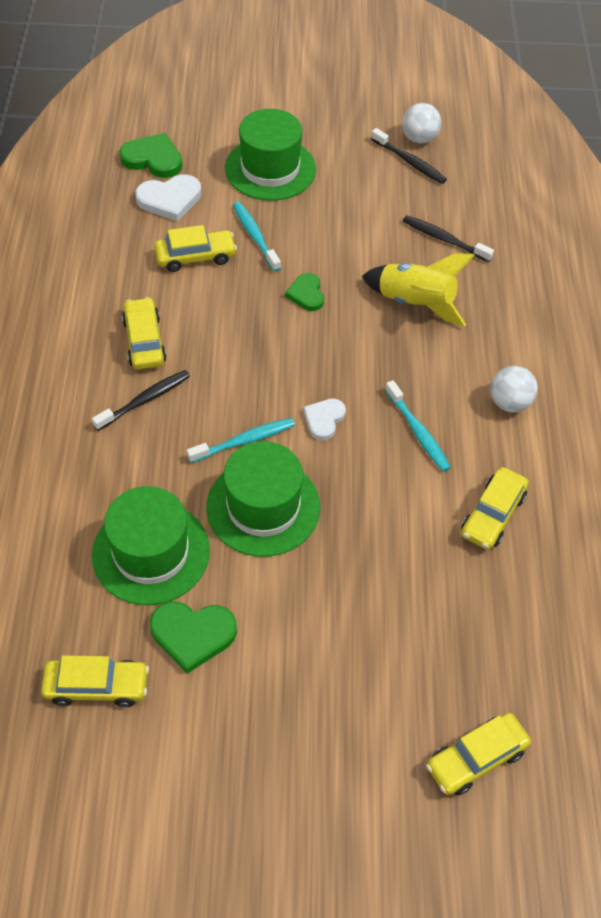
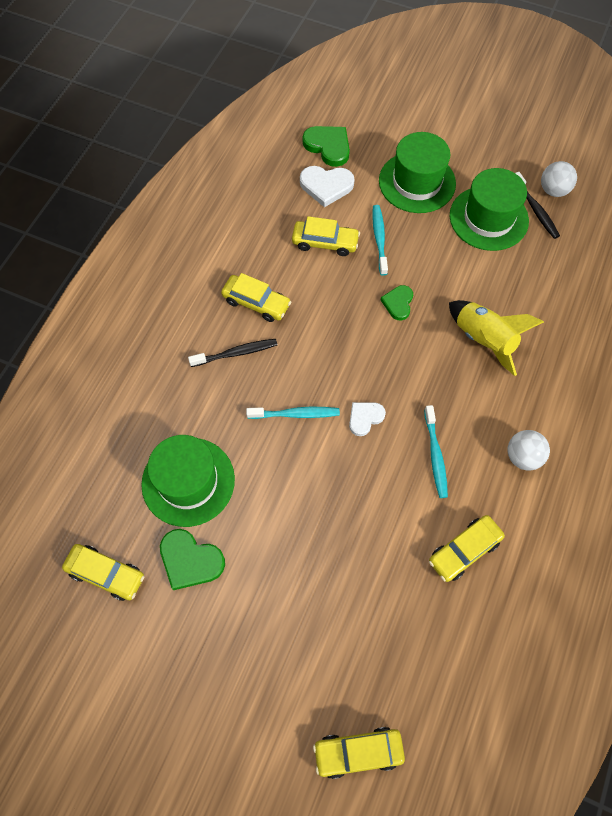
camera: 25 degrees right, 10 degrees up
yellow car [122,297,166,370] -> yellow car turned 105 degrees clockwise [221,273,291,322]
green hat [206,441,320,557] -> green hat moved to [450,168,529,251]
black toothbrush [403,215,494,262] -> none

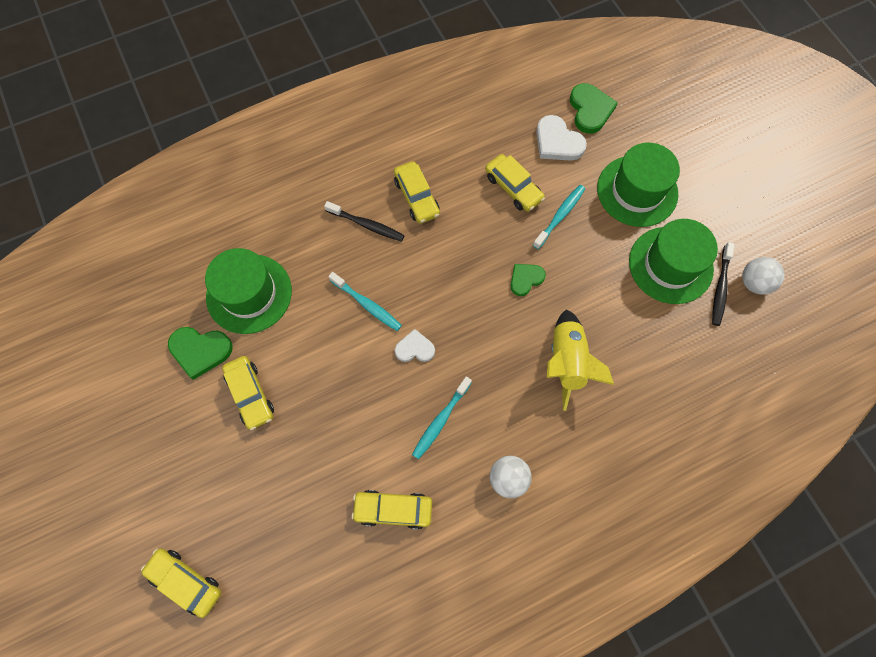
camera: 40 degrees right, 5 degrees up
yellow car [62,544,144,601] -> yellow car moved to [222,356,274,430]
green heart [160,529,225,590] -> green heart turned 60 degrees counterclockwise [168,327,233,380]

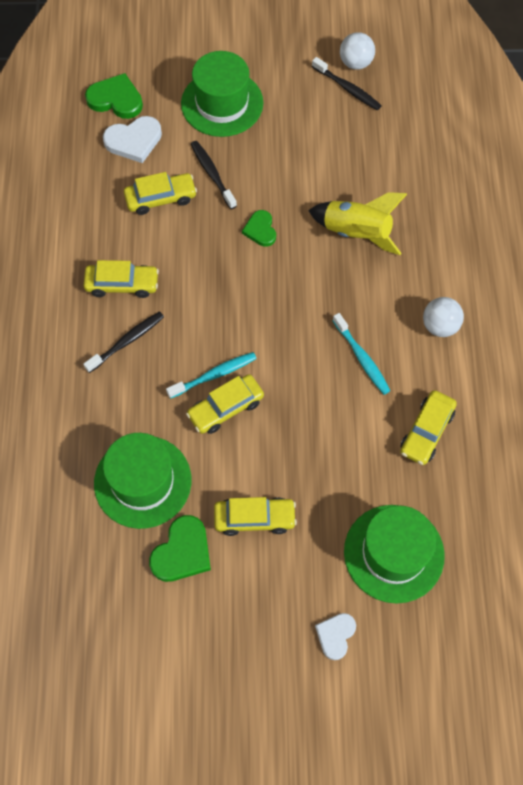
camera: 65 degrees left, 5 degrees down
yellow car [141,548,221,618] -> yellow car moved to [186,374,264,434]
white heart [395,329,435,362] -> white heart moved to [315,613,356,660]
turquoise toothbrush [533,185,585,249] -> black toothbrush [191,141,237,209]
green hat [629,219,718,304] -> green hat moved to [344,505,445,604]

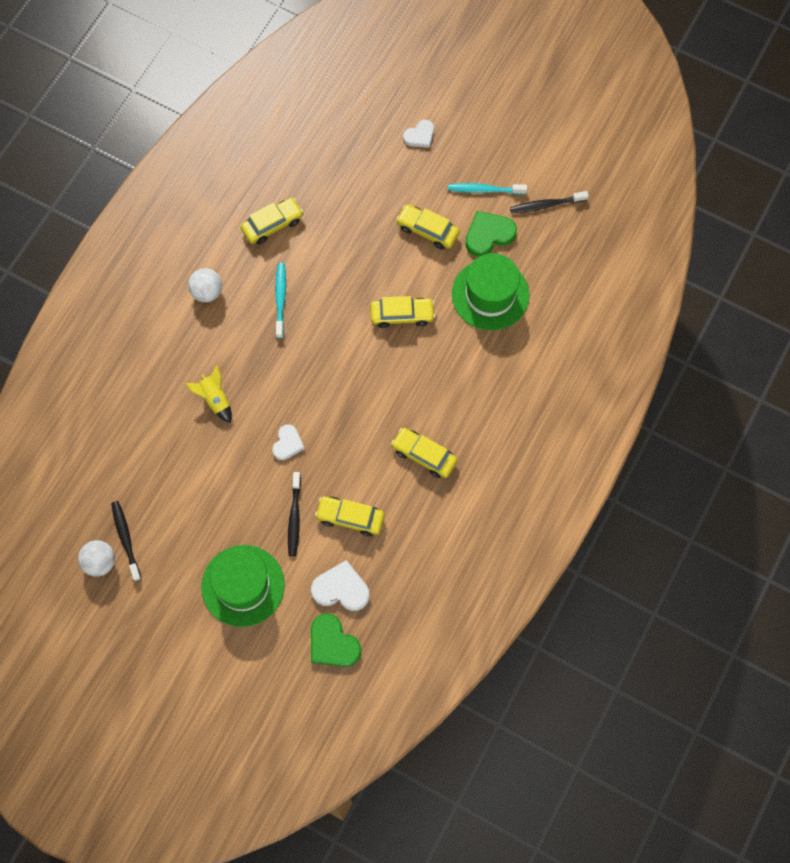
camera: 150 degrees left, 5 degrees up
black toothbrush [83,311,164,373] -> black toothbrush moved to [510,191,589,213]
turquoise toothbrush [166,352,257,399] -> turquoise toothbrush moved to [448,183,527,194]
green heart [242,210,276,247] -> white heart [272,424,304,460]
yellow rocket [308,192,407,255] -> yellow rocket [185,365,232,423], size x0.64
green hat [344,505,445,604] -> none

